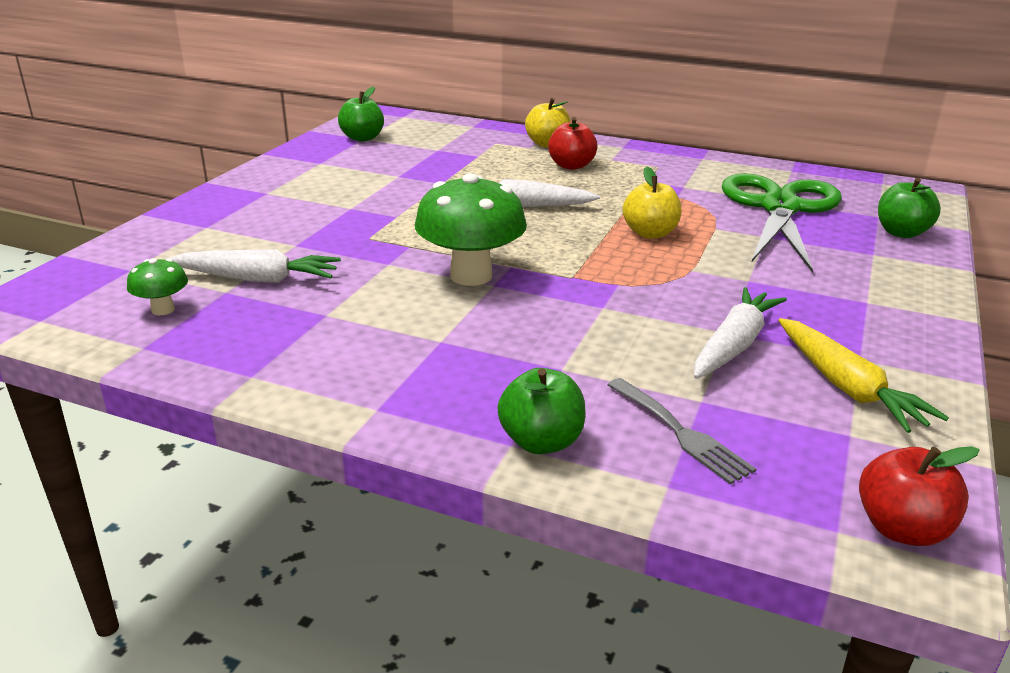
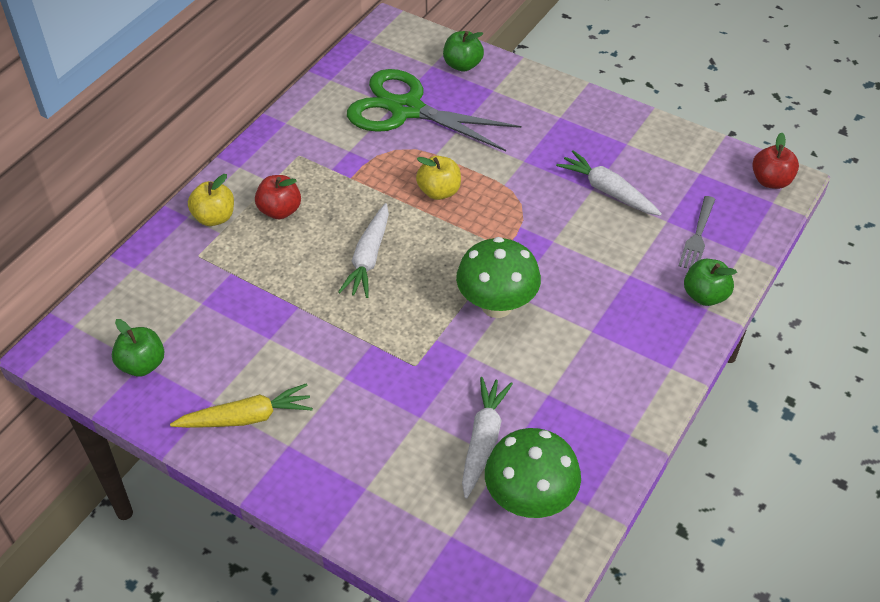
camera: 80 degrees left, 20 degrees up
green mushroom [127,258,188,315] -> green mushroom [485,428,581,518], size x2.06
grey fork [608,378,756,485] -> grey fork turned 135 degrees clockwise [679,196,715,269]
yellow carrot [778,318,949,433] -> yellow carrot moved to [170,383,313,428]

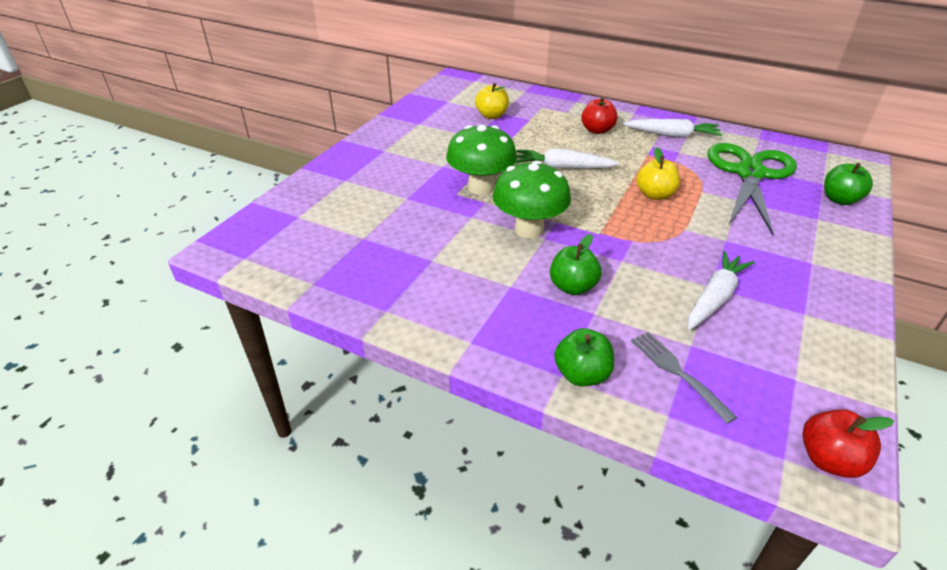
camera: 85 degrees right, 10 degrees down
green apple [112,319,164,377] -> green apple moved to [550,234,601,295]
yellow carrot [170,383,313,428] -> none
yellow apple [188,174,234,226] -> yellow apple moved to [475,83,509,119]
white carrot [462,377,513,499] -> white carrot moved to [623,119,722,138]
green mushroom [485,428,581,518] -> green mushroom moved to [446,125,517,195]
grey fork [679,196,715,269] -> grey fork turned 45 degrees clockwise [631,332,738,424]

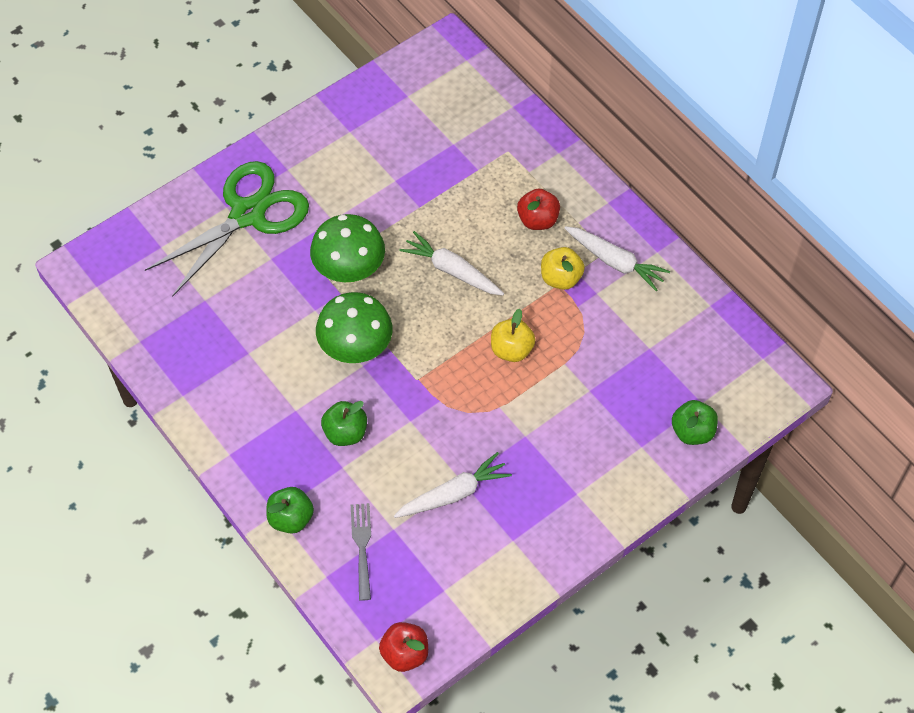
camera: 25 degrees right, 20 degrees up
yellow apple [475,83,509,119] -> yellow apple moved to [541,247,585,290]
green scissors [708,143,797,235] -> green scissors moved to [145,161,309,297]

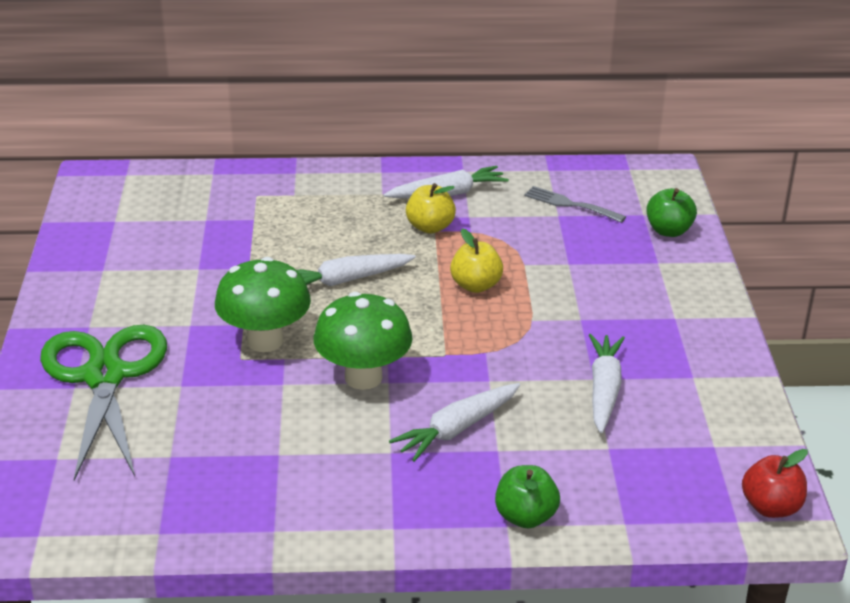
camera: 55 degrees left, 25 degrees down
green apple [321,401,367,446] -> white carrot [389,383,520,462]
grey fork [351,503,371,601] -> grey fork moved to [524,186,626,223]
red apple [517,189,560,230] -> none

